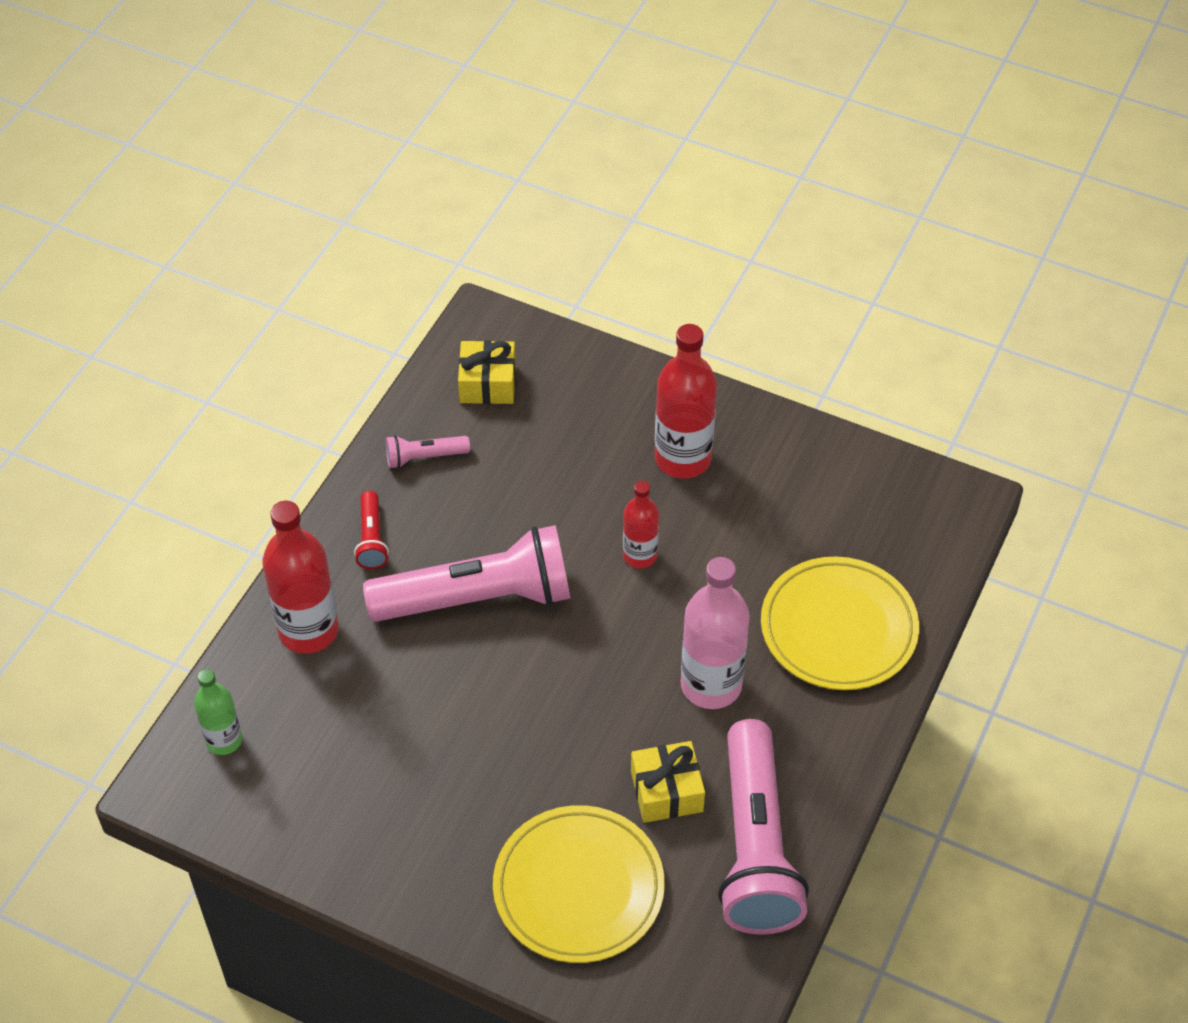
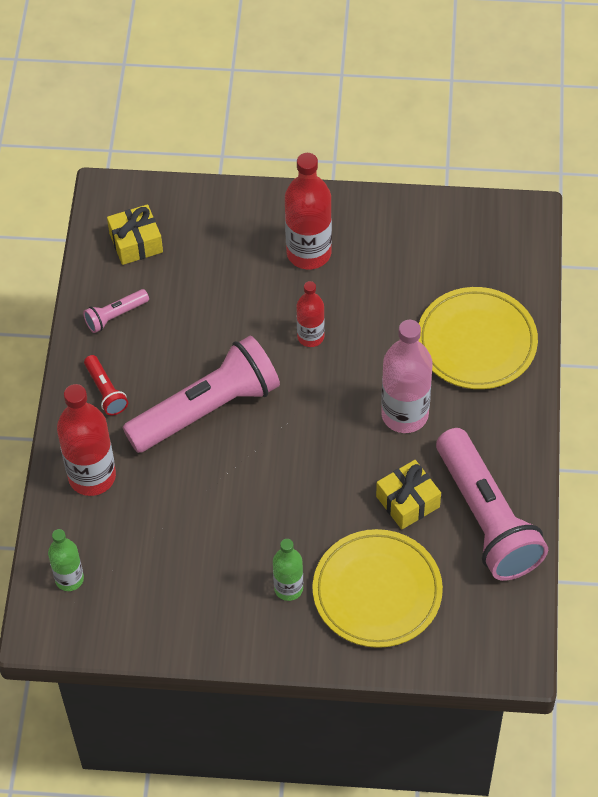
camera: 20 degrees left, 5 degrees up
none -> green bottle [273,539,303,601]

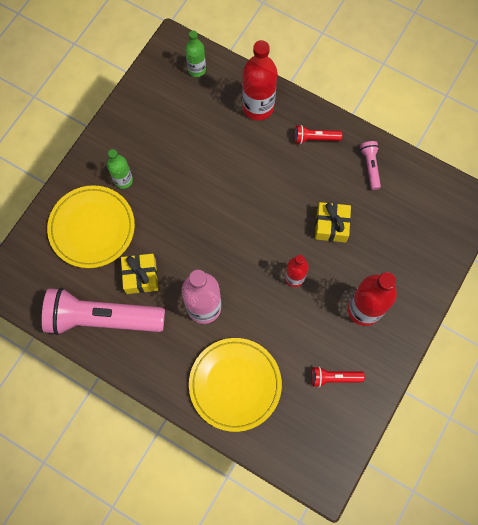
camera: 115 degrees right, 15 degrees up
yellow gift [107,204,163,265] -> yellow gift moved to [315,202,351,242]
pink flashlight [123,335,280,453] -> none
none -> red flashlight [312,366,365,387]

